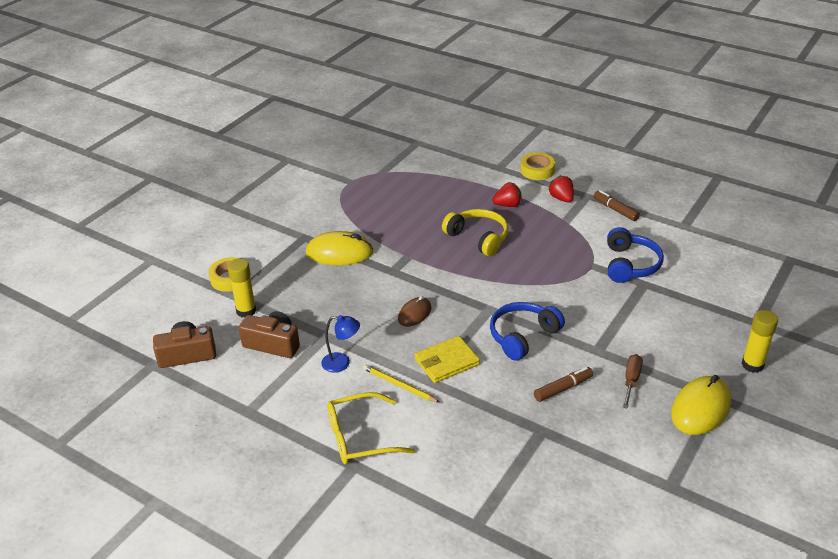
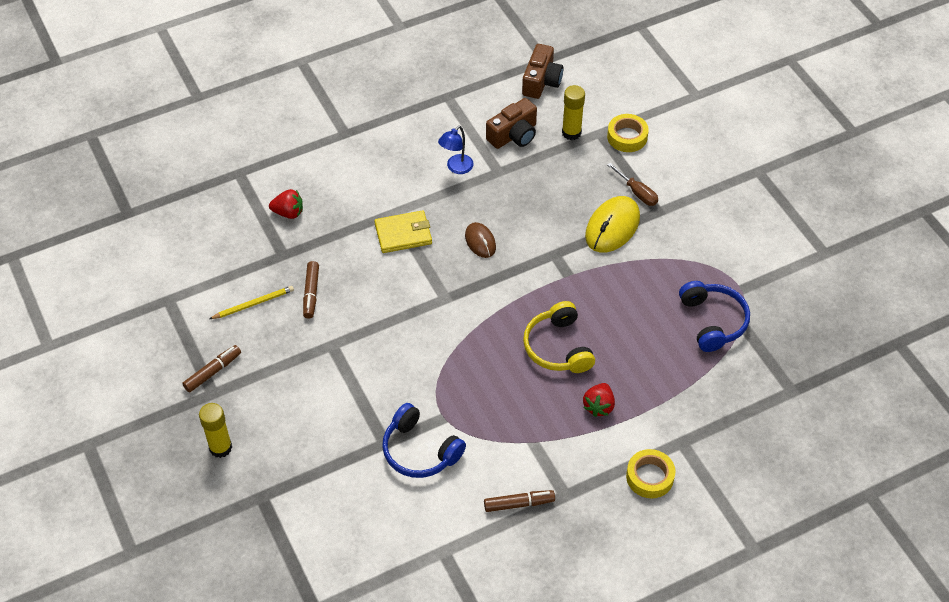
camera: 120 degrees right, 15 degrees up
yellow glasses [327,392,415,464] -> none
yellow pencil [363,365,440,403] -> yellow pencil moved to [209,286,294,319]
yellow wallet [414,336,480,383] -> yellow wallet turned 75 degrees clockwise [374,210,432,253]
yellow headphones [442,209,508,256] -> yellow headphones turned 90 degrees clockwise [523,301,595,373]
blue headphones [490,302,565,361] -> blue headphones moved to [679,281,750,352]
red strawberry [548,175,574,203] -> red strawberry moved to [269,189,303,219]
brown screwdriver [623,354,643,409] -> brown screwdriver moved to [607,163,658,206]
yellow mouse [671,375,731,435] -> brown marker [182,345,241,392]

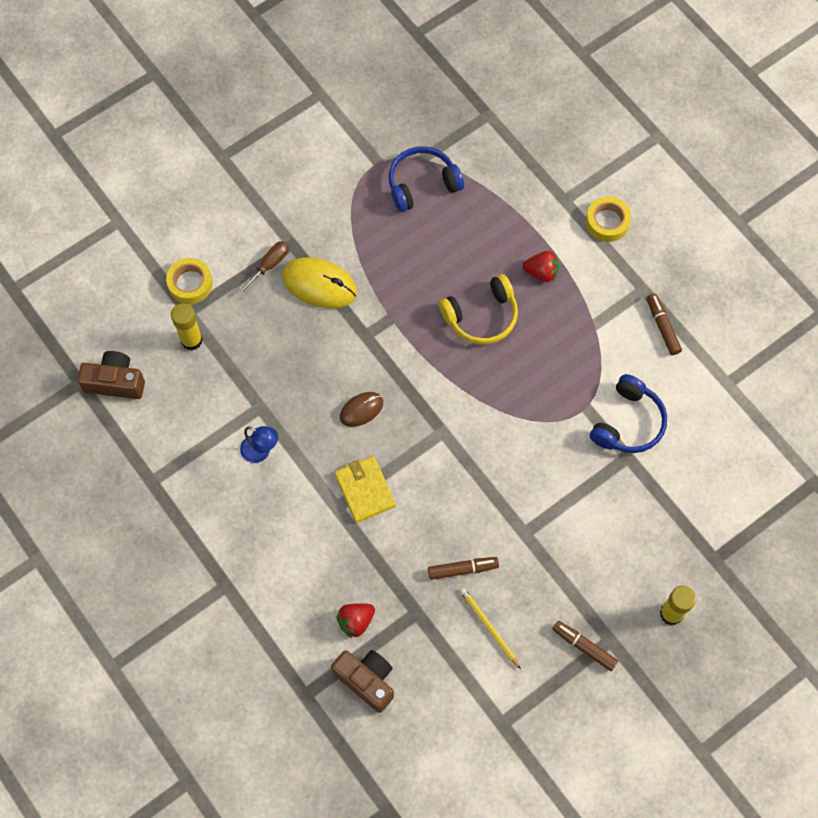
camera: 100 degrees left, 15 degrees up
red strawberry [269,189,303,219] -> red strawberry turned 120 degrees counterclockwise [336,603,375,638]
brown camera [486,98,537,149] -> brown camera moved to [331,650,394,713]

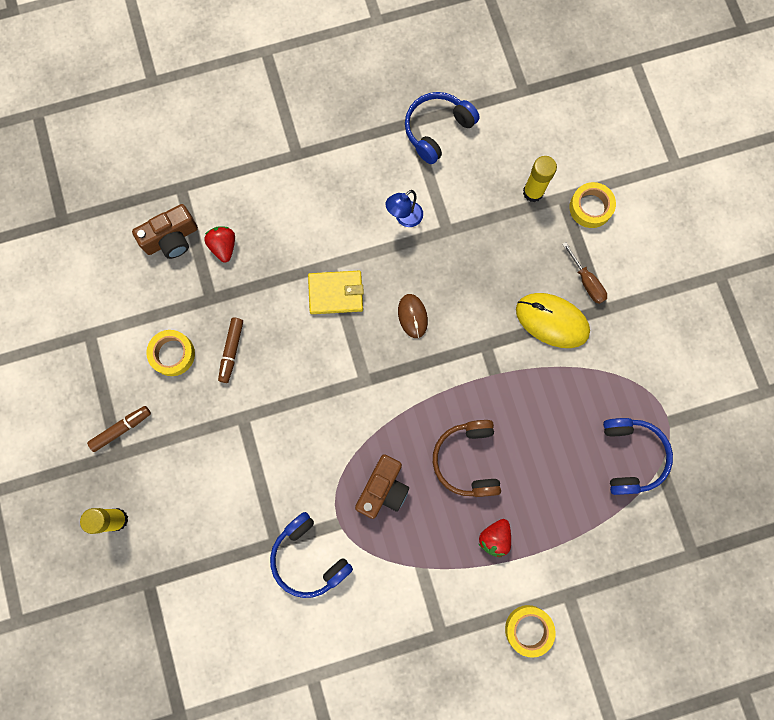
camera: 110 degrees right, 10 degrees up
brown camera [77,351,145,399] -> brown camera moved to [355,454,409,519]
yellow mouse [282,257,357,309] -> yellow mouse turned 75 degrees clockwise [516,293,590,348]
yellow headphones [439,274,518,345] -> brown headphones [433,420,501,497]
yellow pencil [460,588,521,669] -> yellow tape [146,330,195,376]
brown marker [647,293,682,355] -> none
none -> blue headphones [405,92,480,164]

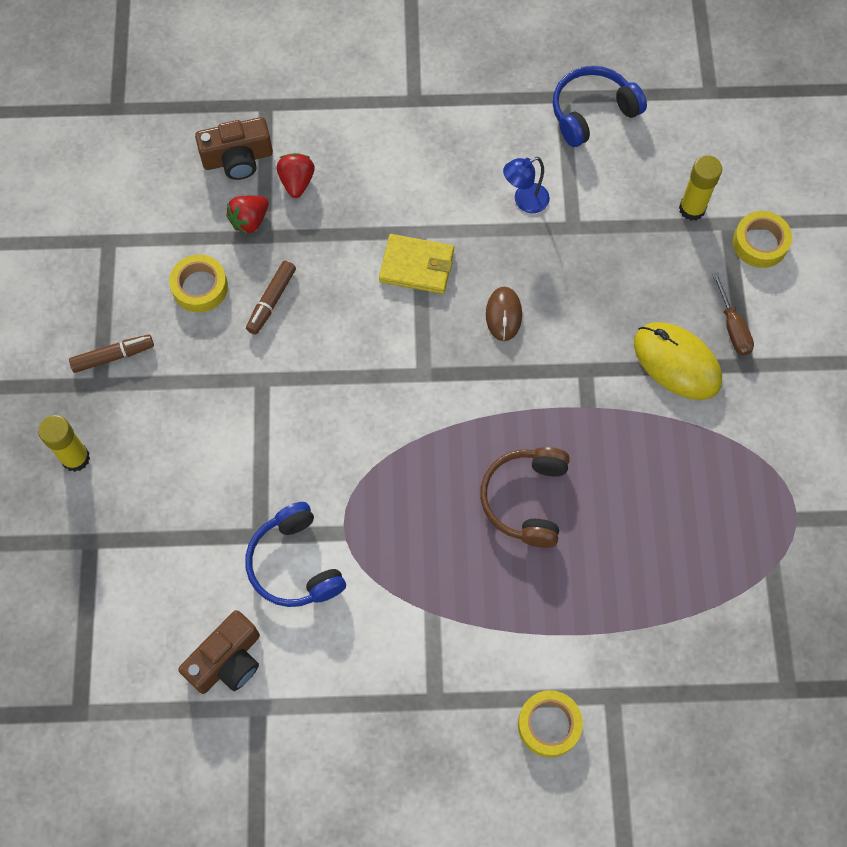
camera: 15 degrees right, 10 degrees down
brown camera [355,454,409,519] -> brown camera moved to [178,610,260,694]
red strawberry [478,519,511,557] -> red strawberry moved to [226,196,268,234]
blue headphones [603,418,673,495] -> none

